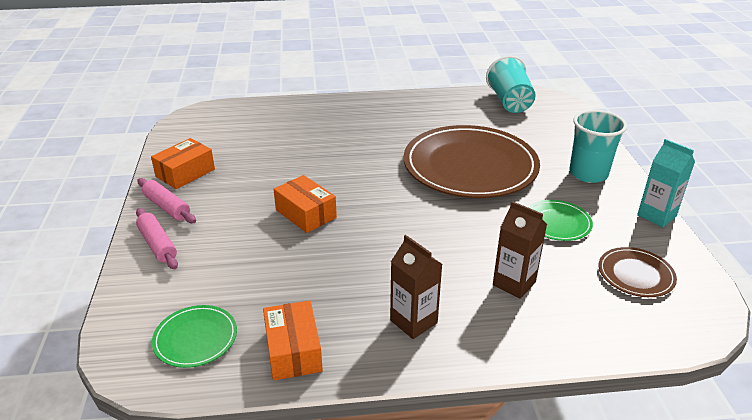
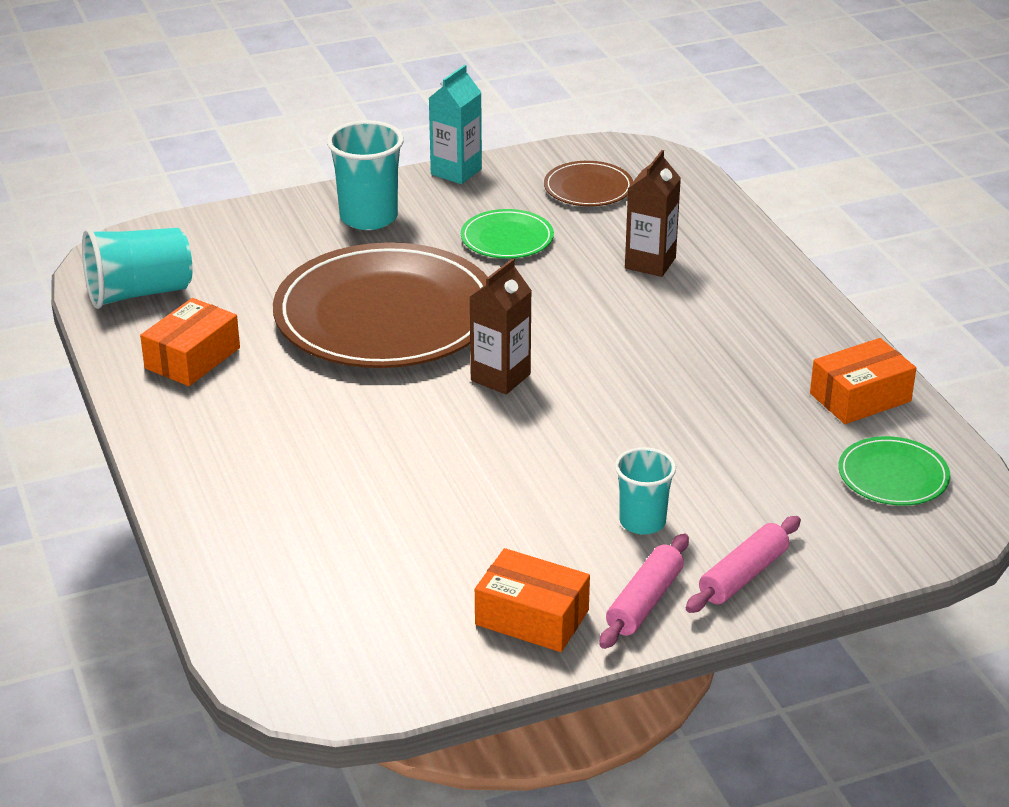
camera: 105 degrees left, 0 degrees up
orange box [274,175,337,233] -> orange box moved to [140,298,240,386]
brown carton [390,235,442,339] -> brown carton moved to [470,258,532,395]
none -> turquoise cup [615,447,676,535]

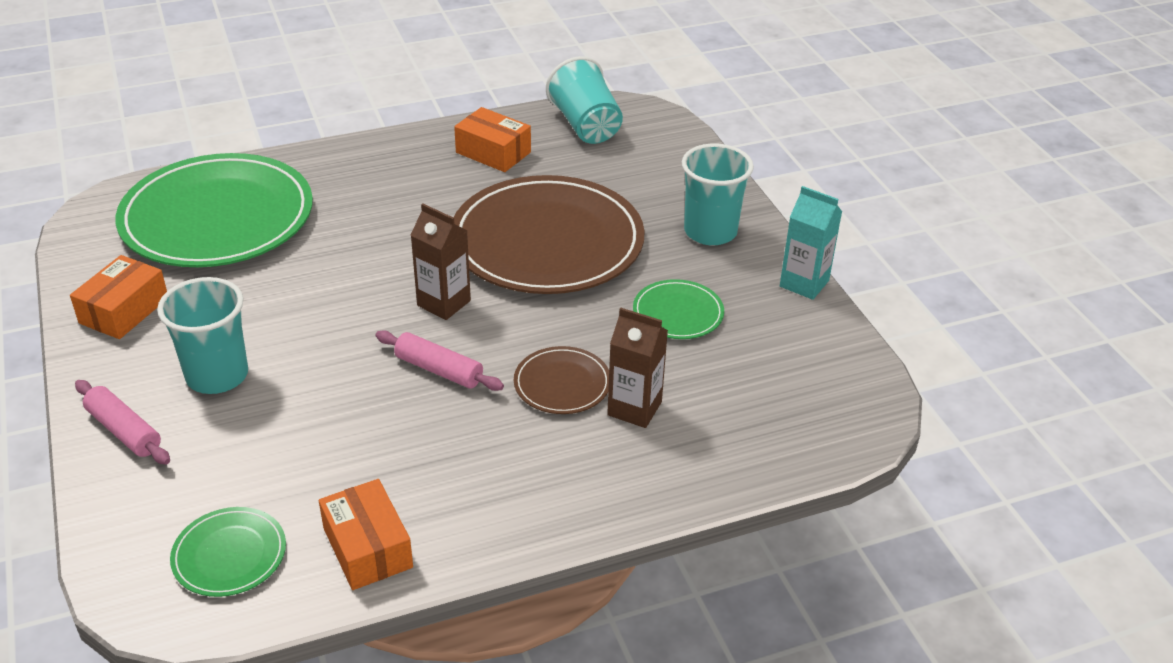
camera: 90 degrees right, 5 degrees up
brown plate [544,161,633,206] -> brown plate moved to [514,346,609,414]
pink rolling pin [600,534,689,649] -> pink rolling pin moved to [375,330,504,391]
turquoise cup [615,447,676,535] -> turquoise cup [157,277,248,394], size x1.55
none -> green plate [115,153,313,267]

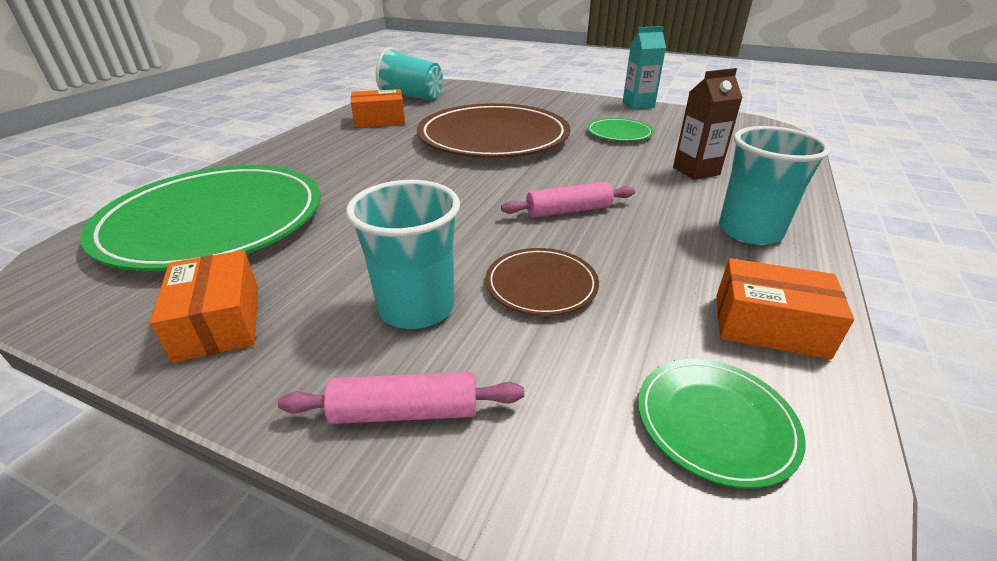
camera: 45 degrees left, 5 degrees down
brown carton [411,204,471,320] -> none
brown plate [514,346,609,414] -> brown plate moved to [486,248,599,316]
turquoise cup [682,144,754,245] -> turquoise cup moved to [719,126,831,245]

